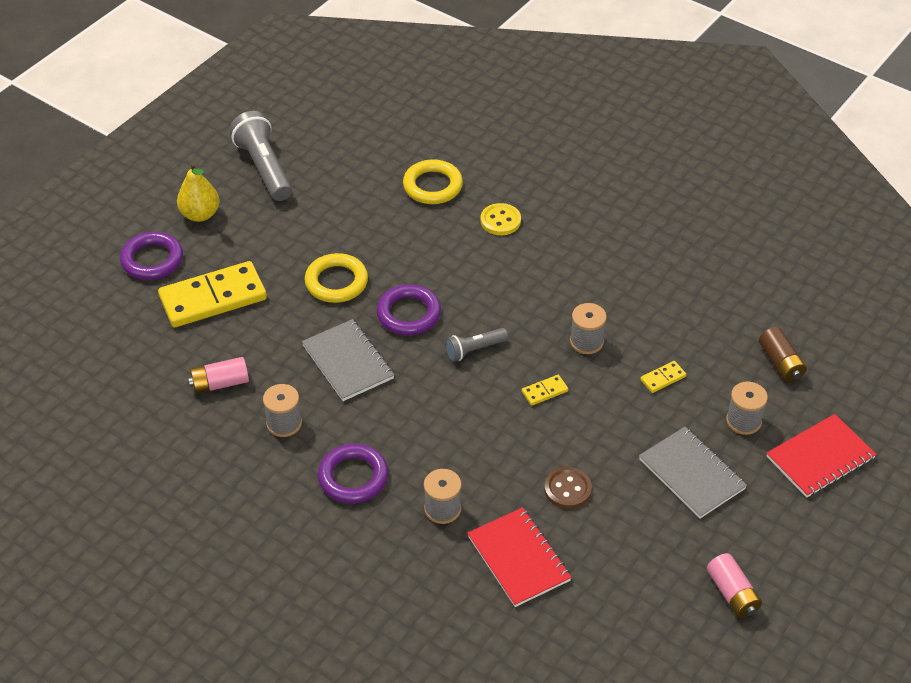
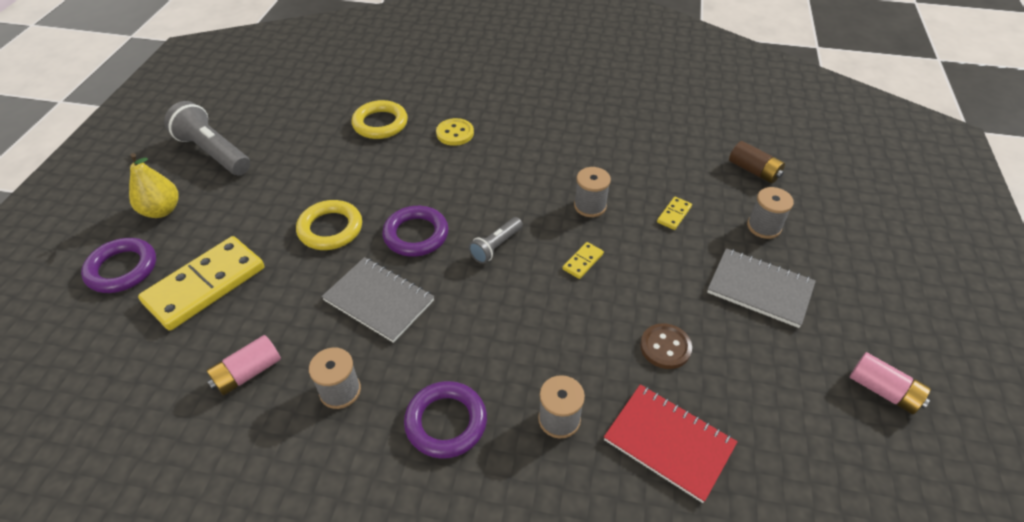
camera: 25 degrees left, 0 degrees up
red notebook [766,414,877,498] -> none

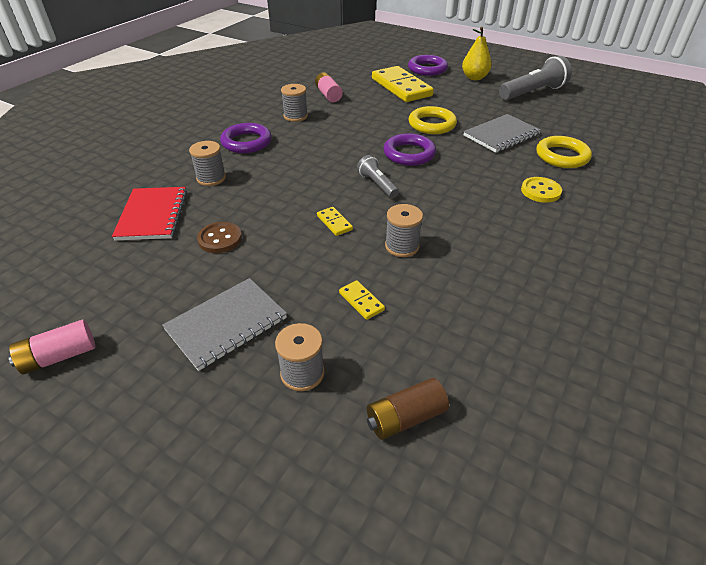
camera: 110 degrees right, 5 degrees down
grey notebook [322,257,434,343] -> grey notebook moved to [463,114,541,153]
red notebook [604,384,738,503] -> red notebook turned 60 degrees counterclockwise [112,187,187,240]

